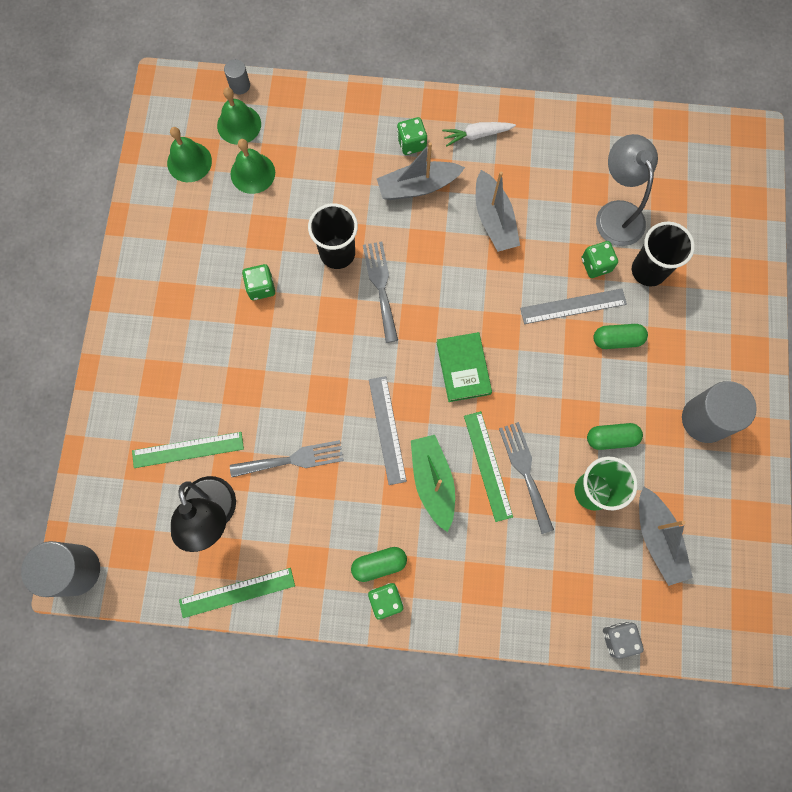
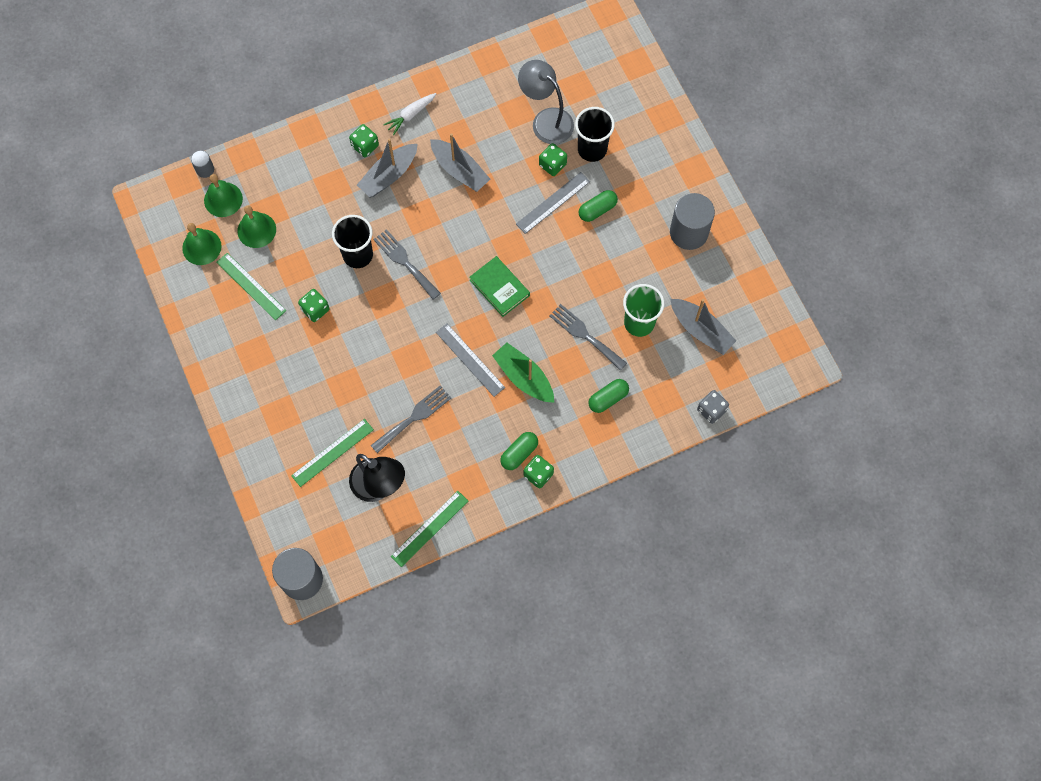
camera: 30 degrees left, 5 degrees down
green ruler [464,411,513,522] -> green ruler moved to [216,253,286,320]
green capsule [587,423,643,450] -> green capsule moved to [588,379,629,413]

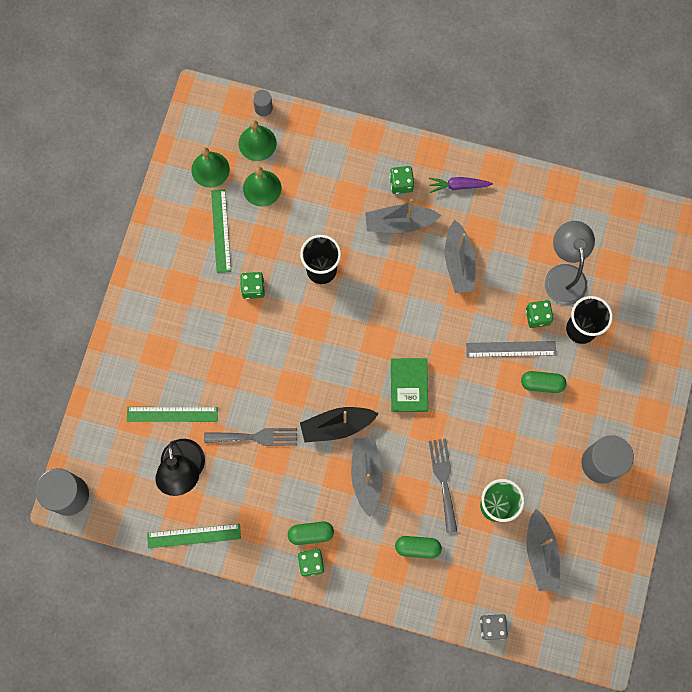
camera: 40 degrees right, 5 degrees up
grey fork [373,229,441,300] -> none
white carrot [383,93,436,135] -> purple carrot [429,177,493,193]
grey ruler [436,324,505,397] -> black boat [300,407,379,443]
green boat [492,343,554,403] -> grey boat [351,437,383,517]

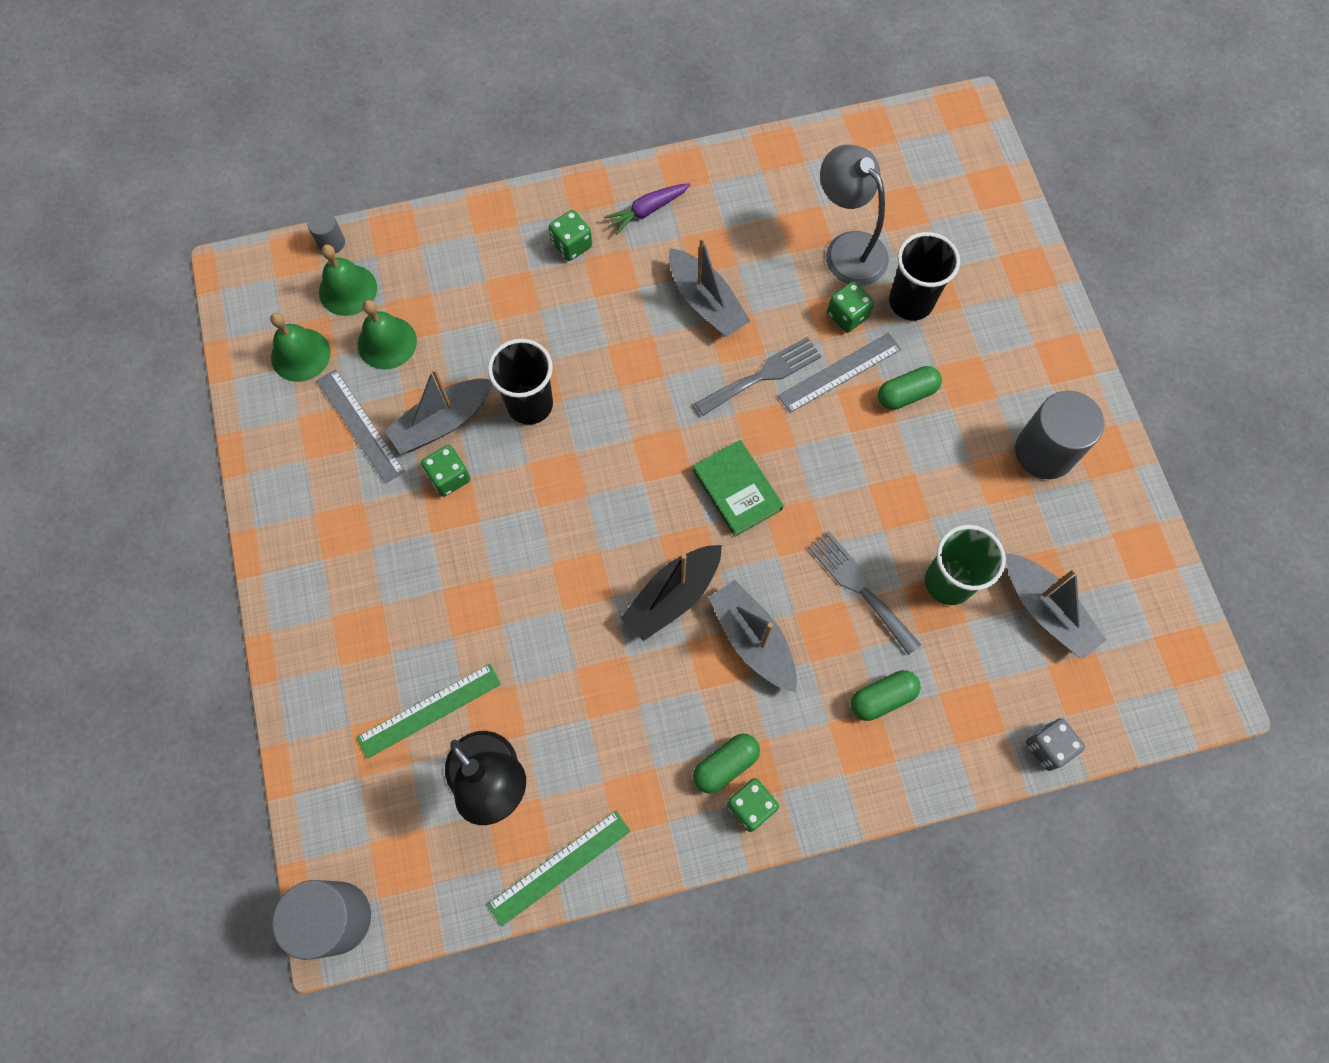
camera: 30 degrees left, 5 degrees down
grey fork [204,428,297,446] -> grey fork moved to [695,337,821,416]
green ruler [211,189,231,273] -> grey ruler [317,369,405,484]
grey boat [365,199,442,233] -> grey boat moved to [385,368,493,454]

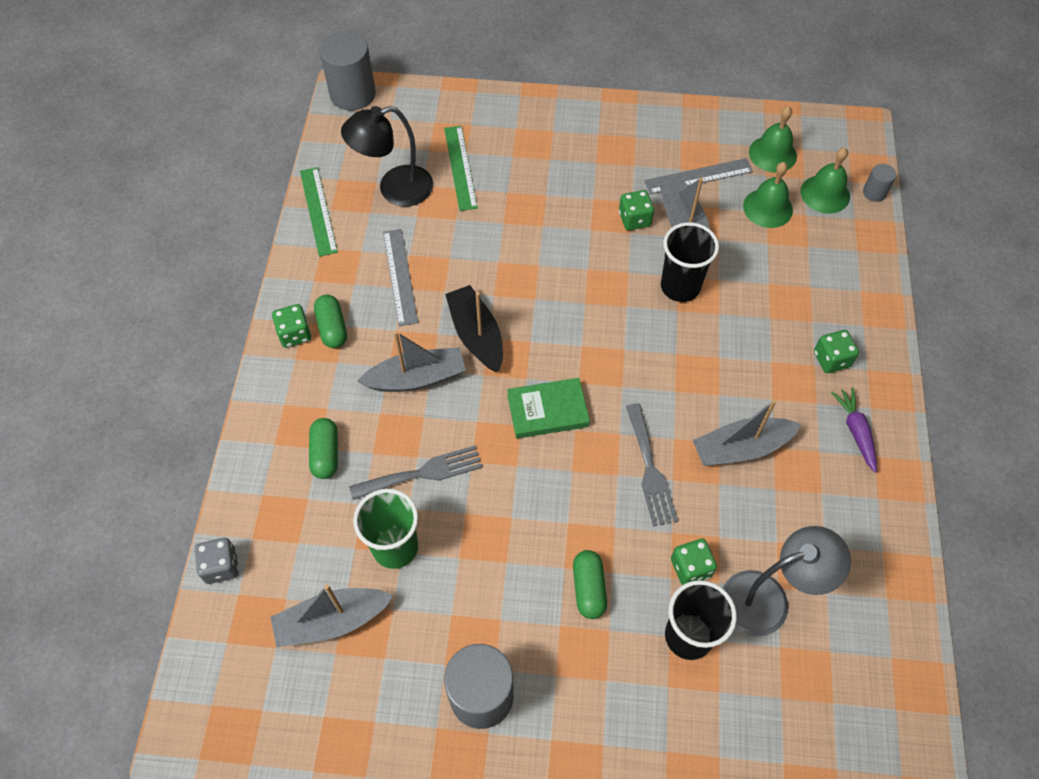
camera: 110 degrees right, 10 degrees down
grey ruler [778,333,901,413] -> grey ruler moved to [383,229,418,326]

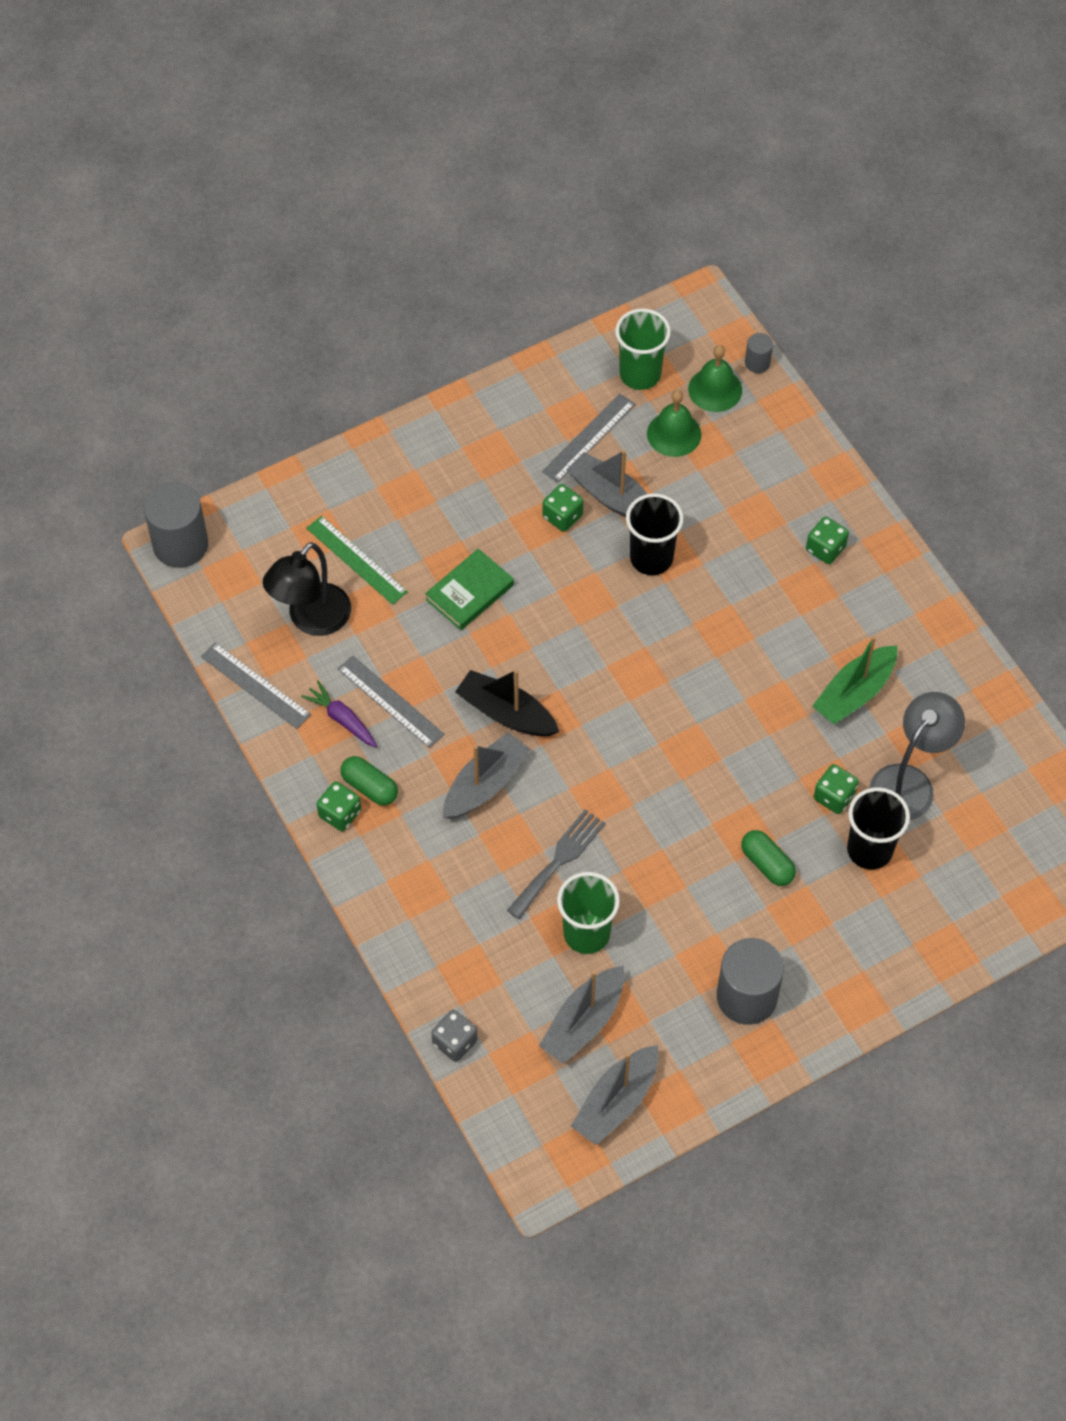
camera: 35 degrees left, 0 degrees up
green ruler [300,167,338,257] -> grey ruler [201,643,311,729]
green capsule [309,418,338,479] -> none
green book [507,378,590,439] -> green book moved to [425,548,514,630]
grey fork [626,403,678,526] -> none
grey boat [693,399,802,466] -> grey boat moved to [571,1045,659,1145]
green bell [749,106,797,173] -> green cup [615,308,671,390]
purple carrot [831,387,877,473] -> purple carrot moved to [301,681,377,747]
none -> green boat [812,636,897,724]

